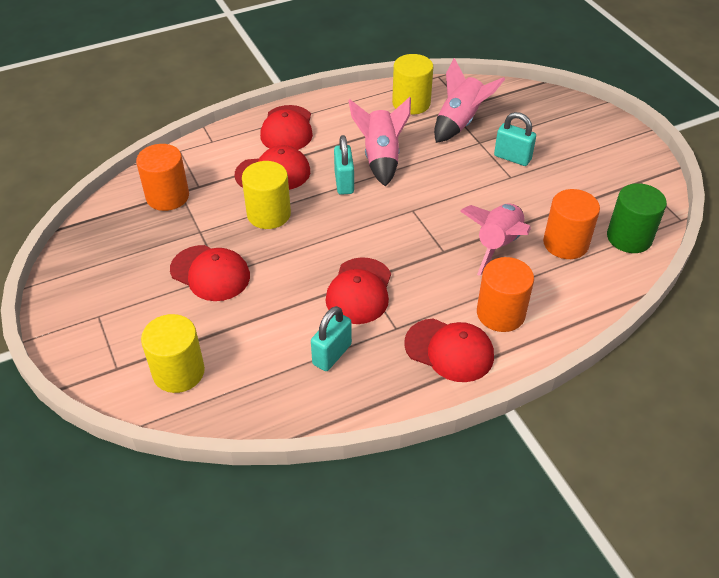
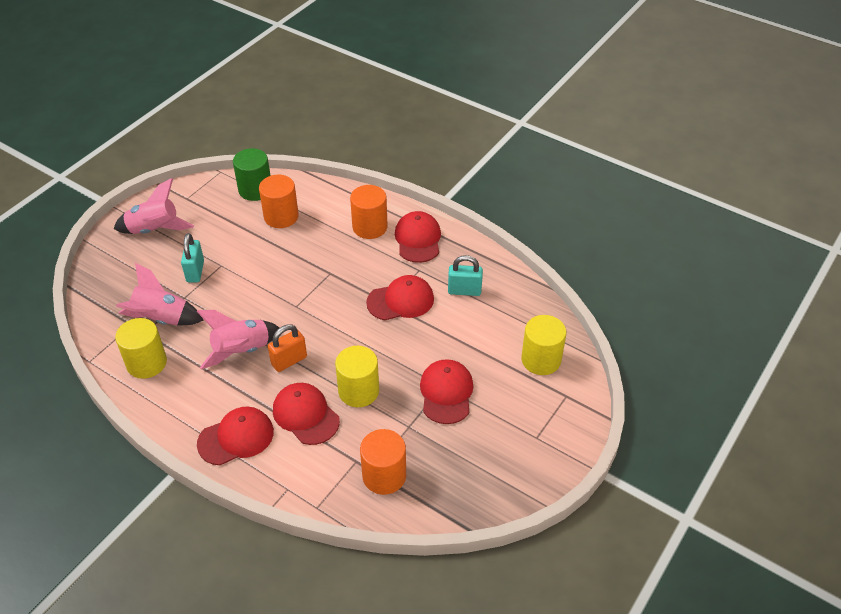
camera: 120 degrees left, 0 degrees up
turquoise padlock [334,135,354,195] -> orange padlock [268,324,307,372]
pink rocket [460,204,531,276] -> pink rocket moved to [114,178,194,234]

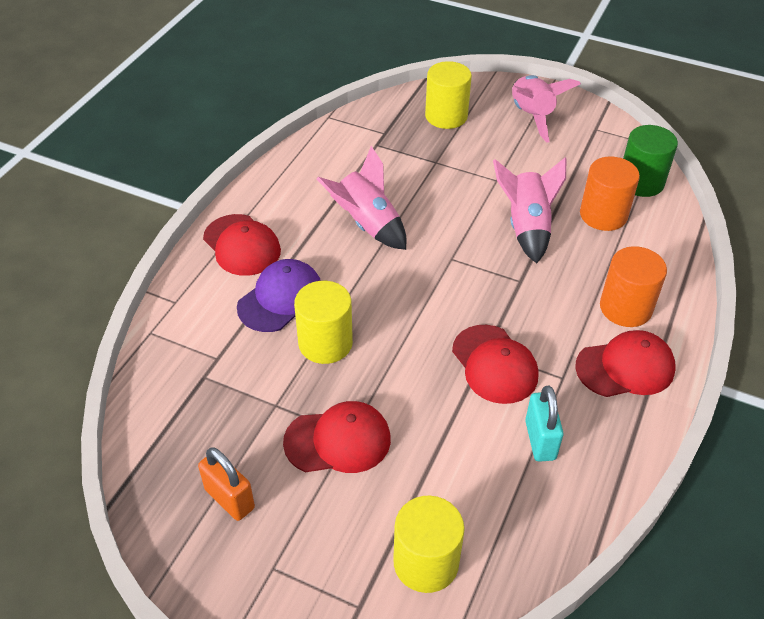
camera: 80 degrees right, 0 degrees up
yellow cylinder [115,318,167,379] -> yellow cylinder moved to [425,61,472,129]
pink rocket [116,263,204,325] -> pink rocket moved to [493,157,566,263]
turquoise padlock [181,233,204,282] -> none
orange padlock [268,324,307,372] -> orange padlock moved to [198,447,255,521]
red cap [273,383,340,445] -> purple cap [237,259,321,332]
orange cylinder [360,429,406,495] -> none

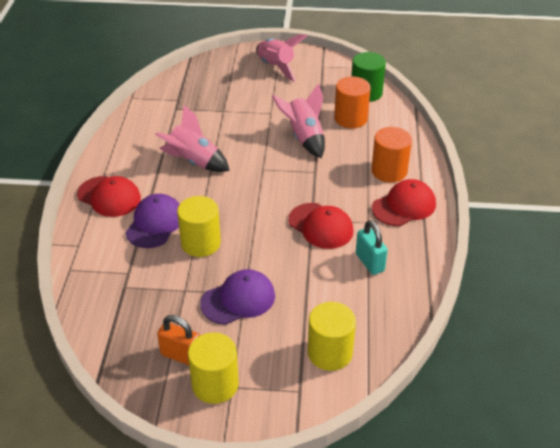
camera: 20 degrees left, 5 degrees down
red cap [283,401,391,473] -> purple cap [200,269,275,325]
yellow cylinder [425,61,472,129] -> yellow cylinder moved to [188,332,239,404]

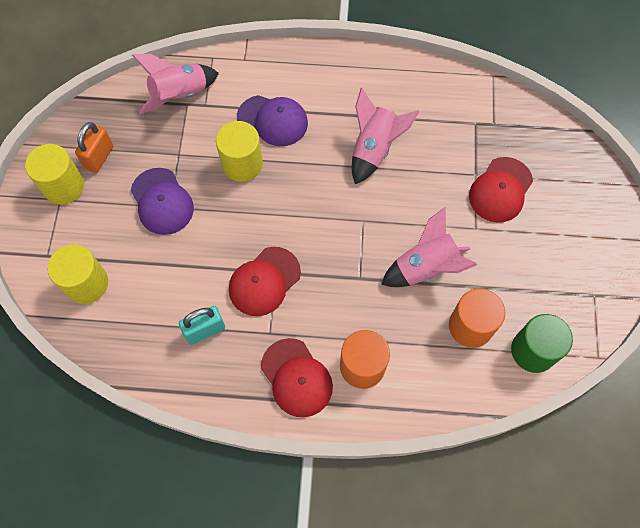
camera: 90 degrees right, 25 degrees up
red cap [77,176,141,217] -> red cap moved to [469,157,533,223]
pink rocket [256,34,307,81] -> pink rocket moved to [132,54,219,114]

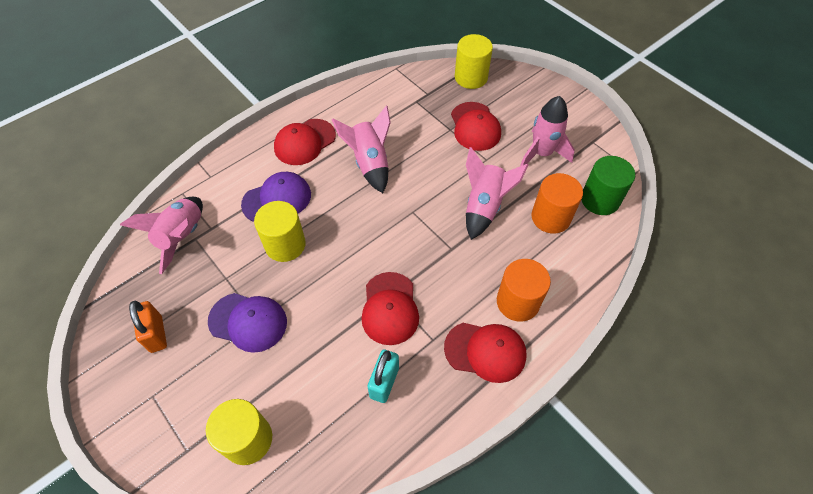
camera: 45 degrees left, 10 degrees down
yellow cylinder [25,144,84,204] -> yellow cylinder moved to [455,34,493,89]
none -> red cap [274,119,336,165]
none -> pink rocket [520,96,575,166]

